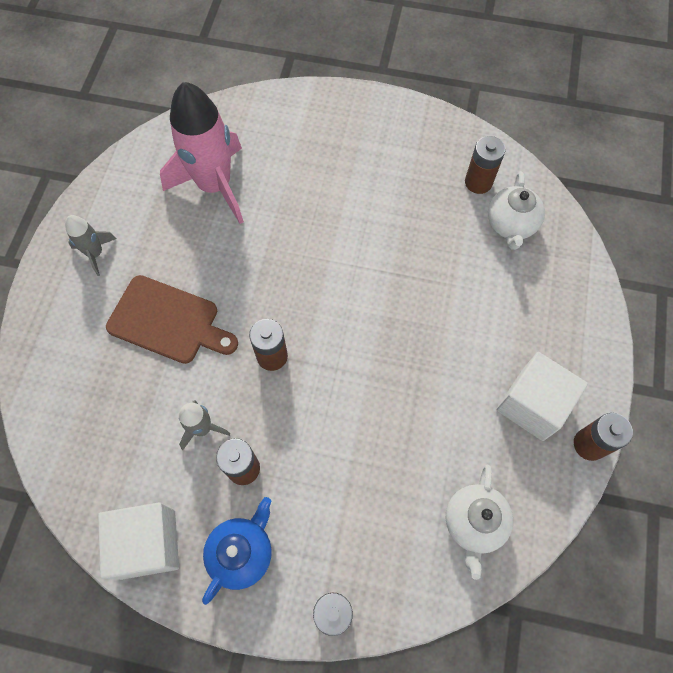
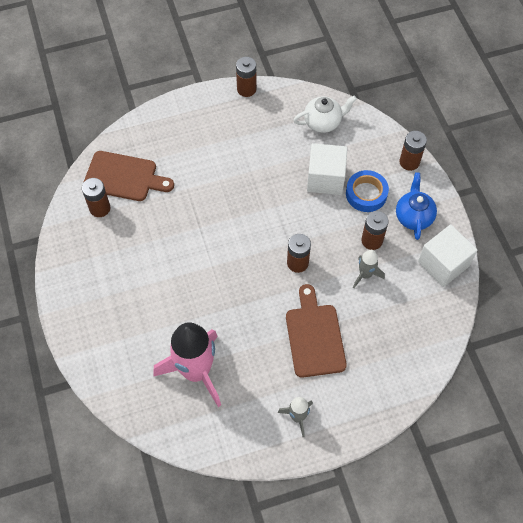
camera: 120 degrees left, 5 degrees down
blue teapot [202,497,272,605] -> blue teapot turned 90 degrees clockwise [396,172,437,240]
white teapot [488,171,545,250] -> brown cutting board [83,151,174,201]
white cube [496,352,588,441] -> white cube moved to [307,143,348,195]
none -> blue tape [346,170,389,212]

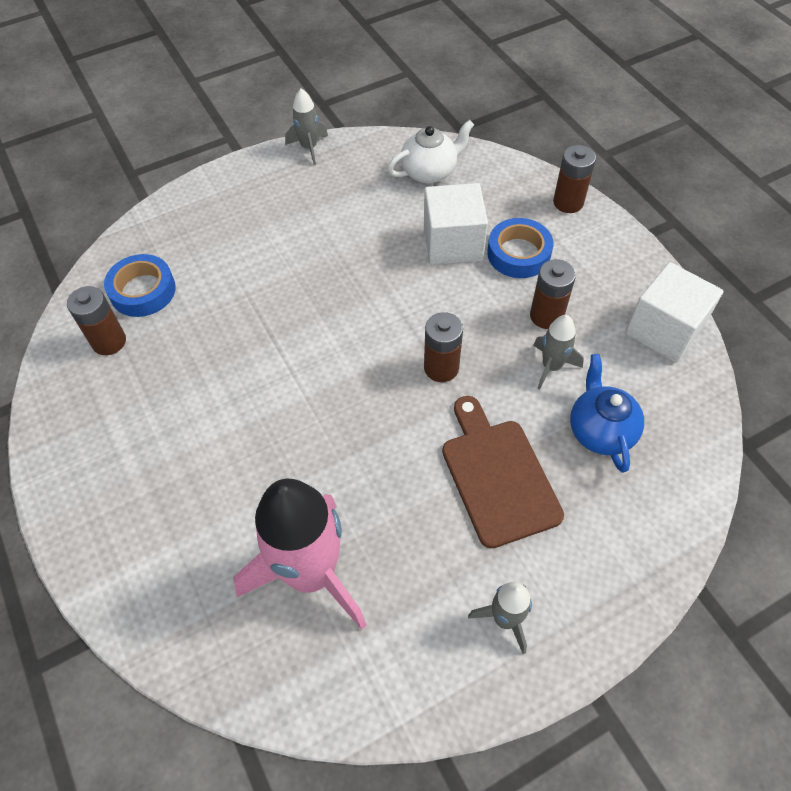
camera: 10 degrees left, 5 degrees down
brown cutting board [83,151,174,201] -> blue tape [104,254,176,317]
brown battery [236,57,257,97] -> grey rocket [285,88,328,165]
blue teapot [396,172,437,240] -> blue teapot moved to [570,354,644,473]

